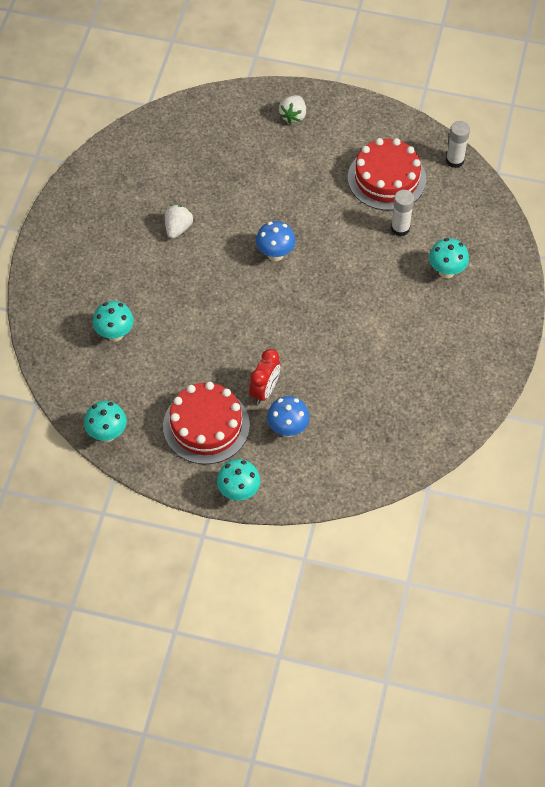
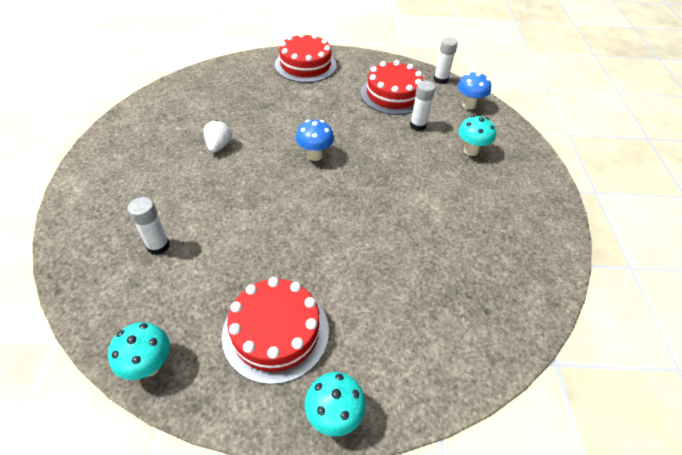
camera: 15 degrees left, 10 degrees down
turquoise mushroom [93,301,134,341] -> white glue stick [128,197,170,255]
red clock [249,349,280,404] -> none
blue mushroom [267,396,310,437] -> blue mushroom moved to [457,72,491,109]
white strawberry [279,95,306,124] -> red cake [275,32,336,83]

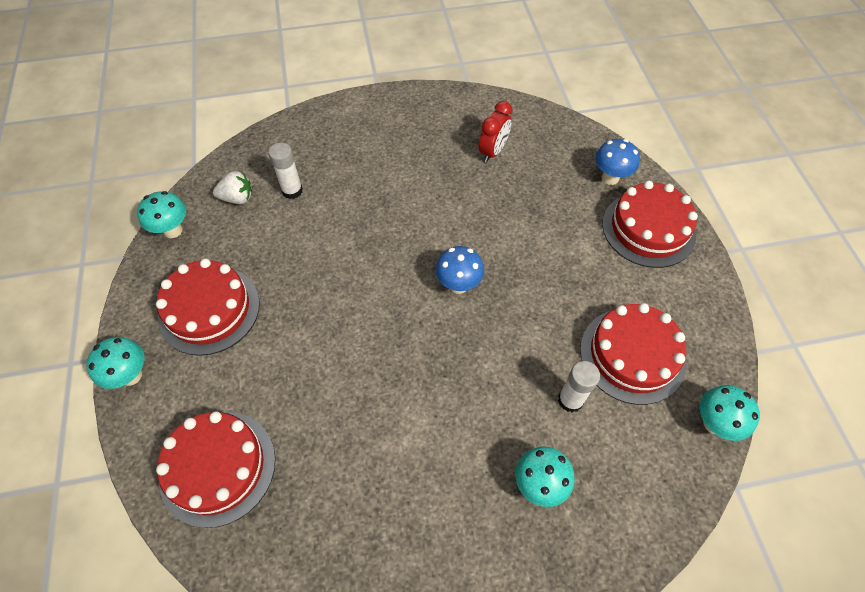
camera: 80 degrees right, 10 degrees up
white strawberry [204,120,232,153] -> white strawberry moved to [213,171,252,204]
white glue stick [433,37,458,84] -> turquoise mushroom [700,385,760,441]
blue mushroom [457,72,491,109] -> blue mushroom moved to [595,139,640,185]
none -> red cake [156,411,275,528]
none -> red clock [478,101,512,163]

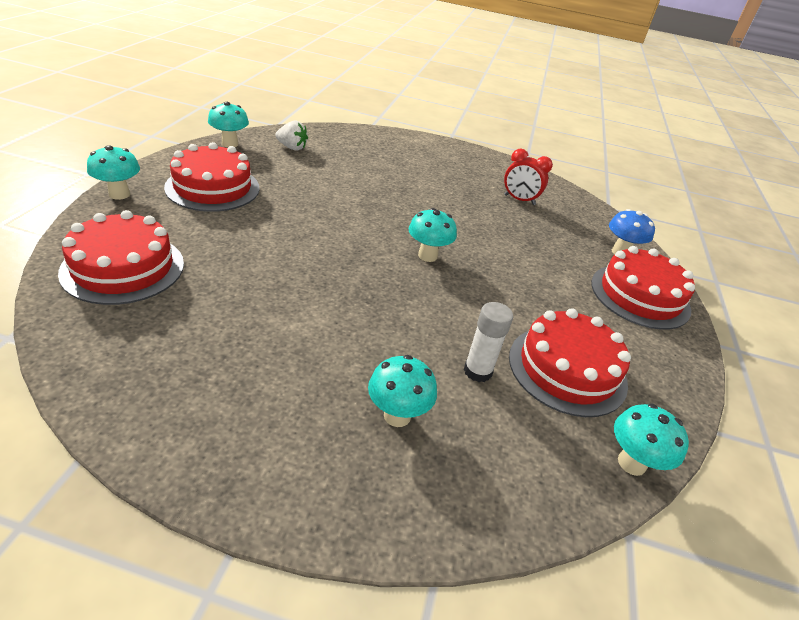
camera: 20 degrees right, 20 degrees down
white glue stick [269,143,303,199] -> none
blue mushroom [435,246,484,294] -> turquoise mushroom [409,208,457,262]
red clock [478,101,512,163] -> red clock turned 60 degrees clockwise [504,149,553,205]

